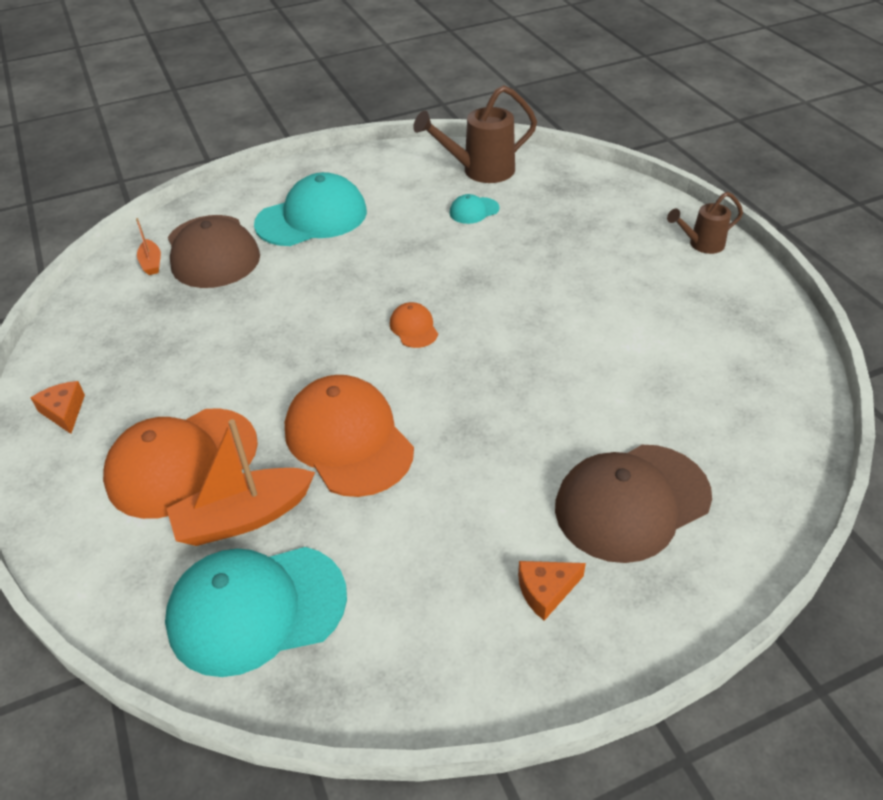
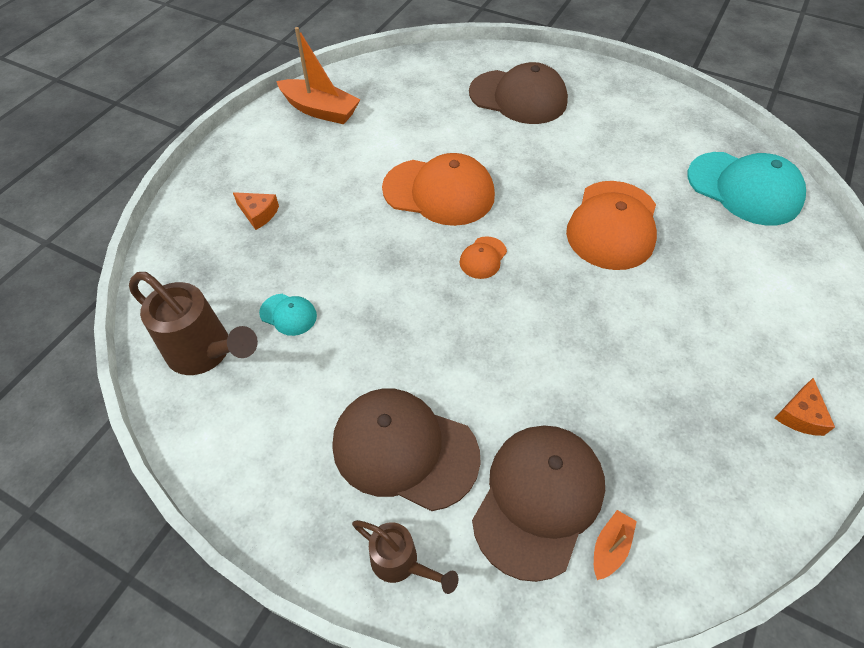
camera: 130 degrees left, 10 degrees up
orange cap [103,408,258,519] -> orange cap moved to [382,153,495,226]
orange boat [166,419,315,546] -> orange boat moved to [276,27,360,124]
turquoise cap [254,172,367,246] -> brown cap [333,389,481,511]
orange cheese [518,561,586,621] -> orange cheese moved to [233,192,279,230]
brown watering can [667,192,743,254] -> brown watering can moved to [352,520,458,594]

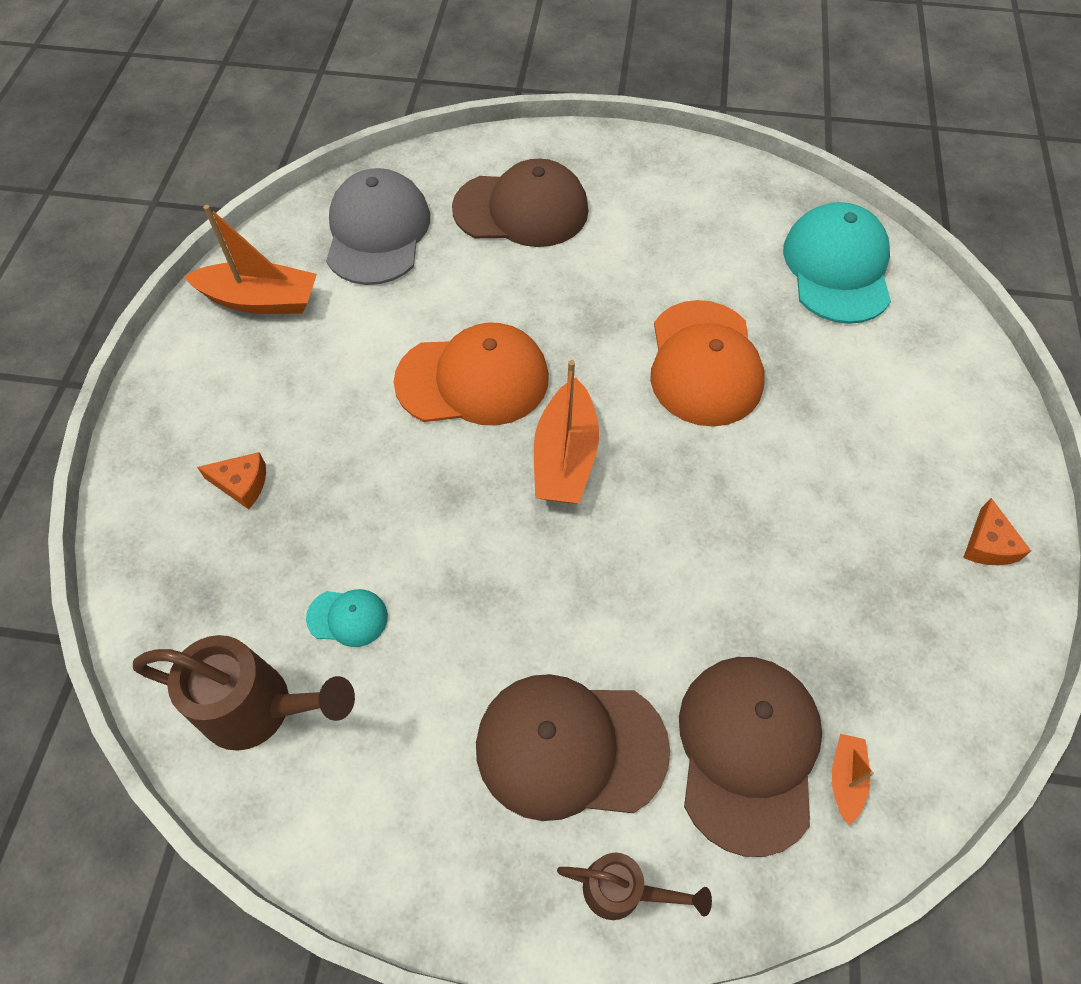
camera: 20 degrees left, 5 degrees up
orange cap [460,236,507,279] -> orange boat [534,360,599,503]
turquoise cap [687,152,806,225] -> turquoise cap turned 105 degrees counterclockwise [783,202,891,324]
none -> grey cap [326,168,430,285]

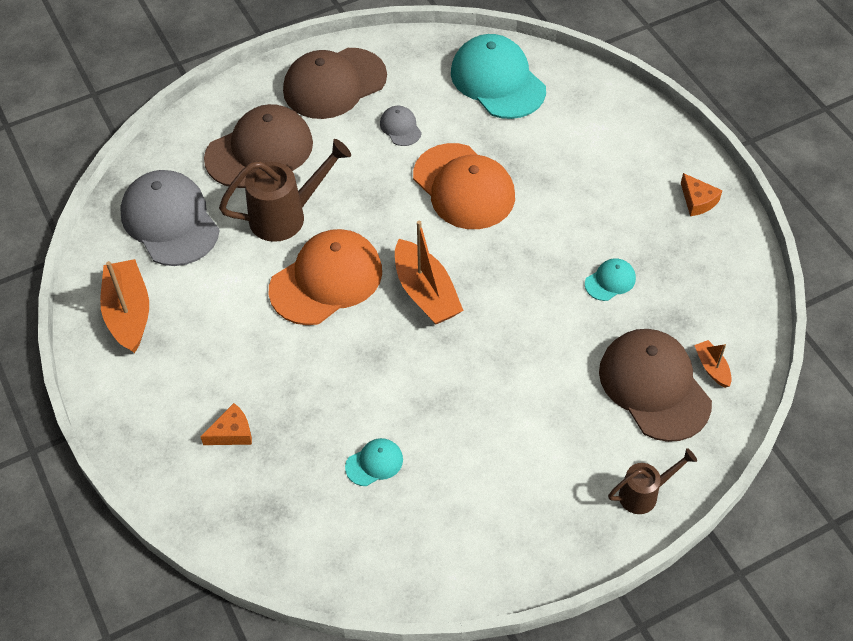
camera: 35 degrees left, 5 degrees down
brown watering can [133,635,355,751] -> brown watering can moved to [219,139,351,242]
orange boat [184,205,317,314] -> orange boat turned 75 degrees counterclockwise [100,259,149,353]
brown cap [476,674,670,821] -> brown cap moved to [283,48,387,119]
none -> grey cap [380,106,422,146]
none -> turquoise cap [585,259,636,301]

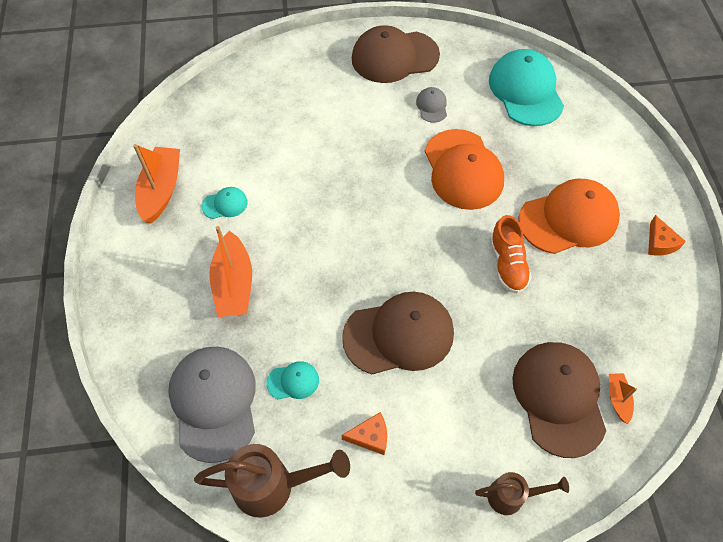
camera: 20 degrees right, 5 degrees up
grey cap [120,170,220,266] -> grey cap moved to [168,347,255,463]
orange cheese [200,403,252,445] -> orange cheese moved to [342,412,387,455]
brown cap [204,104,313,188] -> brown cap moved to [342,292,454,374]
brown watering can [219,139,351,242] -> brown watering can moved to [194,444,350,518]
orange cap [269,229,382,325] -> orange cap moved to [518,179,620,254]
orange boat [395,221,464,325] -> orange boat moved to [209,226,252,317]
turquoise cap [585,259,636,301] -> turquoise cap moved to [202,187,248,219]
none -> orange shoe [490,215,532,293]

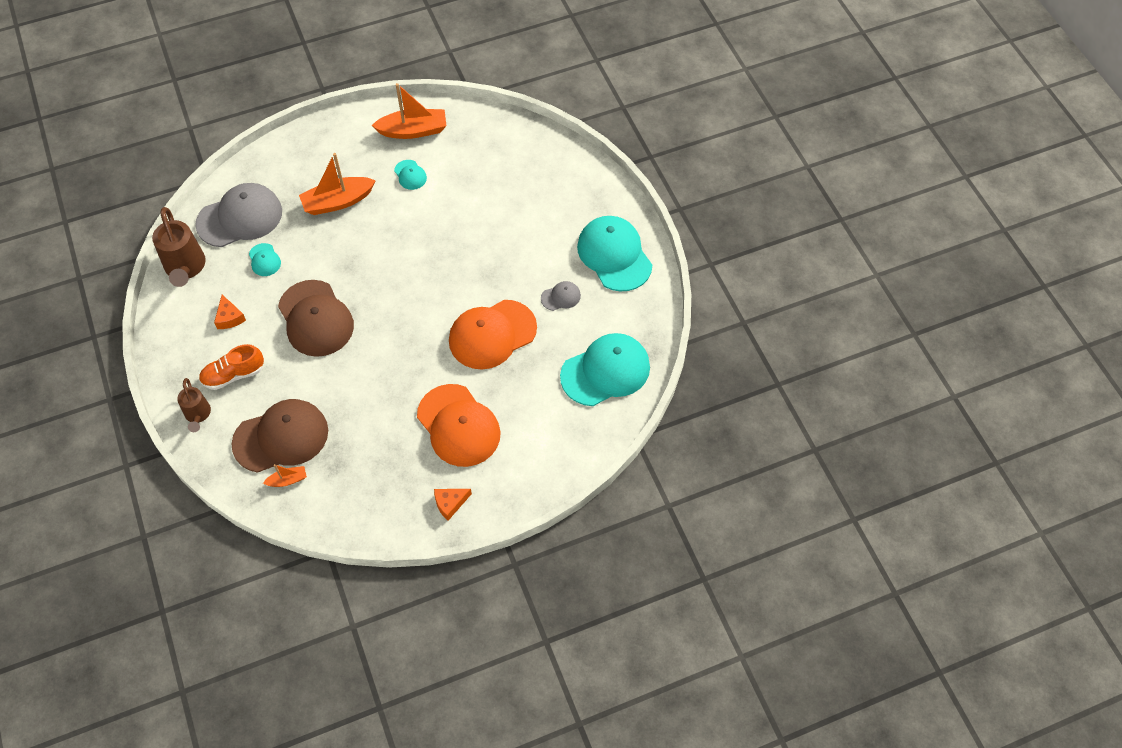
camera: 75 degrees right, 0 degrees up
brown cap [352,25,440,83] -> turquoise cap [577,216,652,291]
orange shoe [490,215,532,293] -> orange shoe moved to [199,344,264,390]

